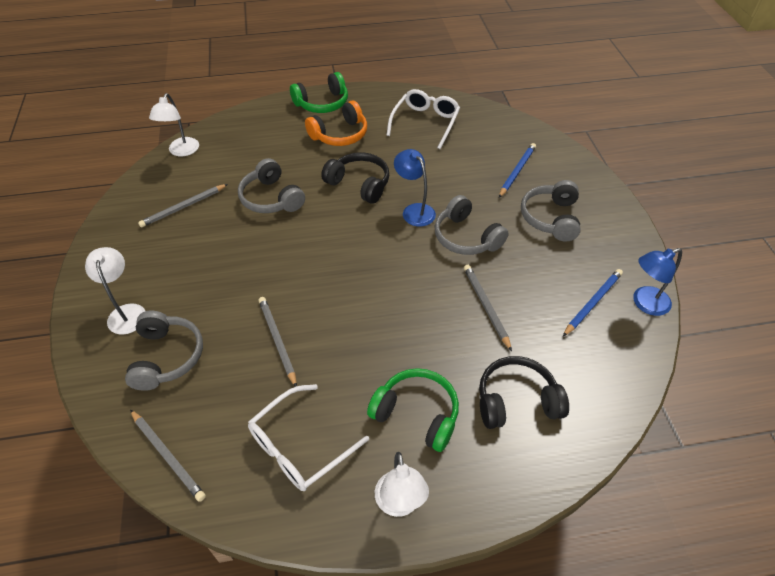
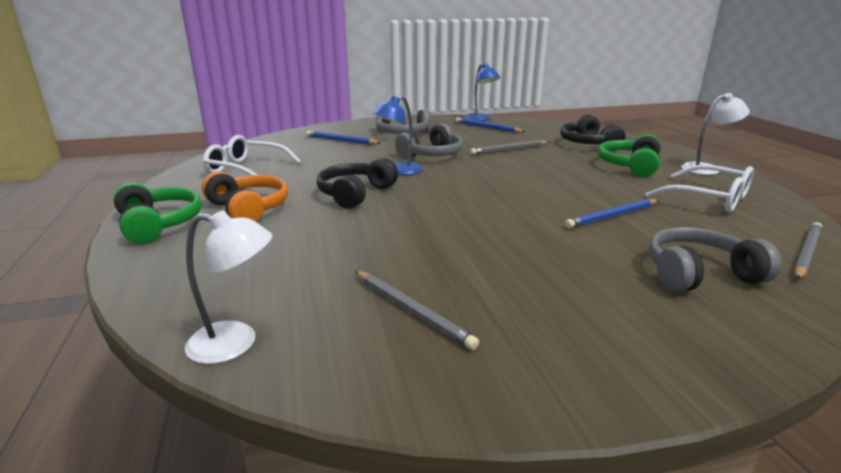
camera: 95 degrees left, 25 degrees down
white lamp [85,247,145,335] -> none
grey headphones [238,158,305,213] -> none
grey pencil [259,297,297,387] -> blue pencil [565,199,658,228]

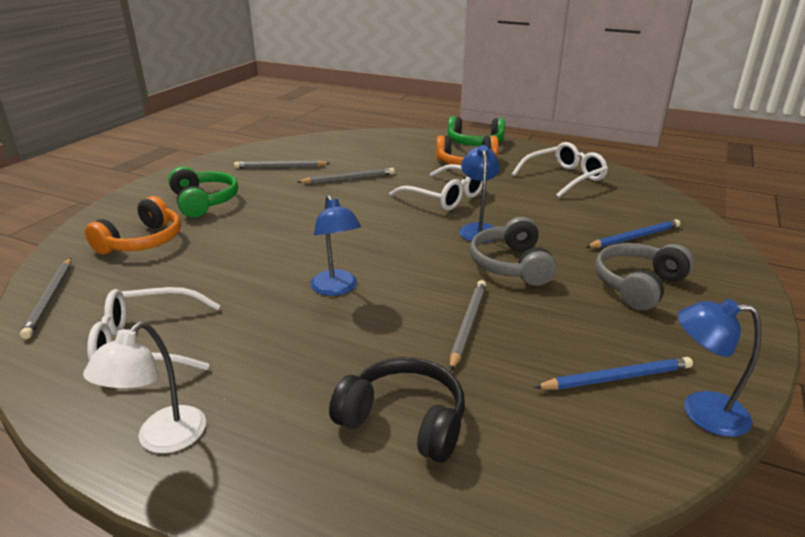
camera: 130 degrees right, 5 degrees up
white lamp [185,210,272,364] -> none
black headphones [317,158,398,209] -> white glasses [389,164,482,210]
blue pencil [565,199,658,228] -> none
green headphones [598,134,661,177] -> green headphones moved to [168,167,238,217]
grey headphones [649,227,782,292] -> orange headphones [85,196,181,254]
none -> grey pencil [297,168,395,184]
none -> blue lamp [311,195,361,296]

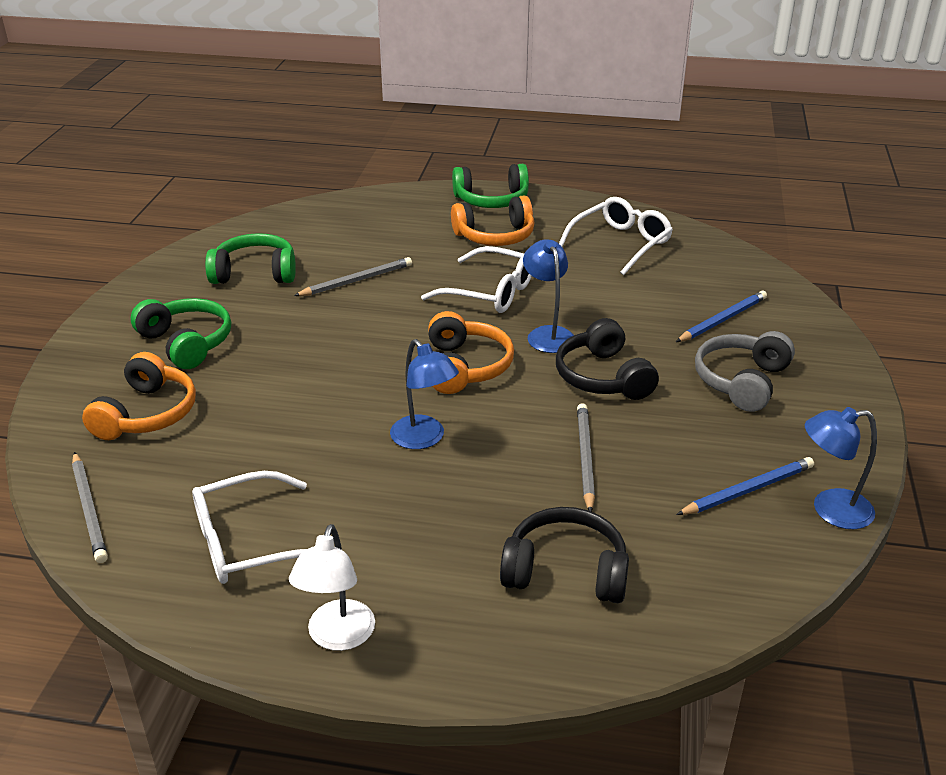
camera: 15 degrees left, 5 degrees up
grey pencil [234,160,330,168] -> green headphones [205,233,296,284]
grey headphones [470,217,557,286] -> black headphones [556,318,659,400]
none -> orange headphones [428,311,514,394]

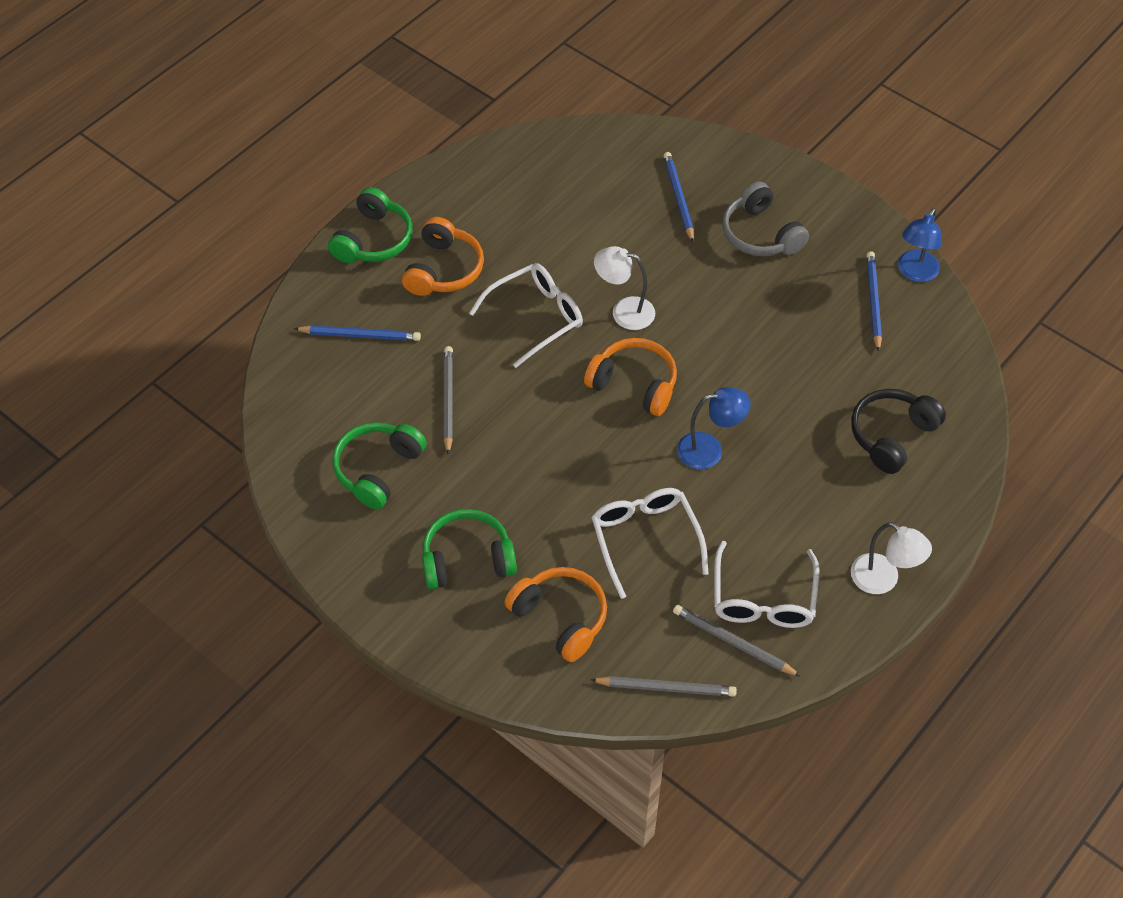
camera: 60 degrees left, 20 degrees up
blue lamp [523,239,574,353] -> white lamp [594,246,655,330]
black headphones [556,318,659,400] -> none
white glasses [559,197,673,275] -> white glasses moved to [591,488,709,599]
grey pencil [577,403,595,511] -> grey pencil moved to [673,605,801,677]
none -> blue pencil [294,325,421,341]

